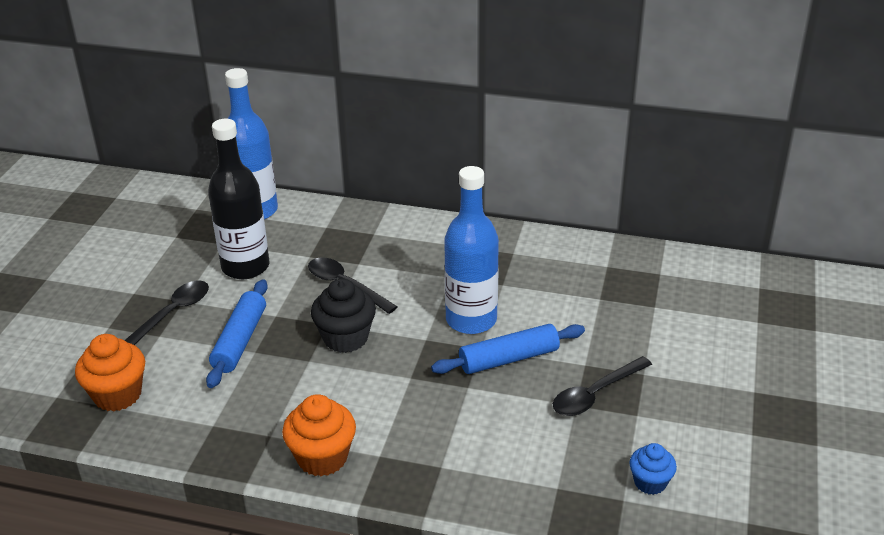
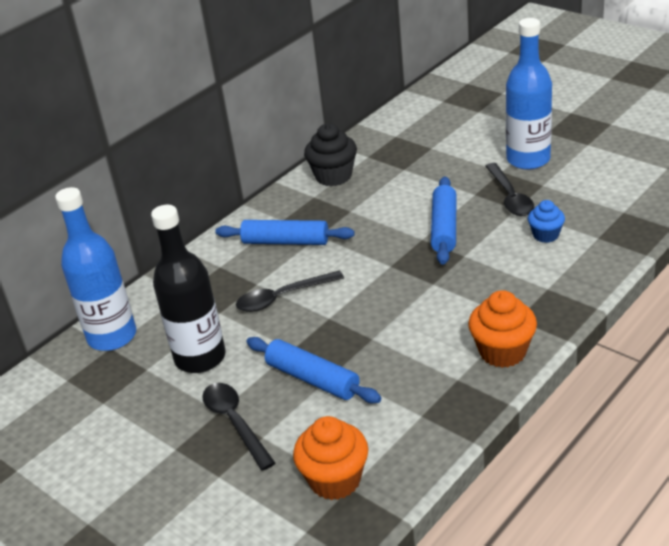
camera: 60 degrees left, 0 degrees up
black cupcake [311,279,376,353] -> black cupcake moved to [304,123,357,186]
blue bottle [444,166,499,334] -> blue bottle moved to [506,18,552,170]
blue cupcake [630,443,677,495] -> blue cupcake moved to [528,200,565,243]
none -> blue rolling pin [215,220,355,245]

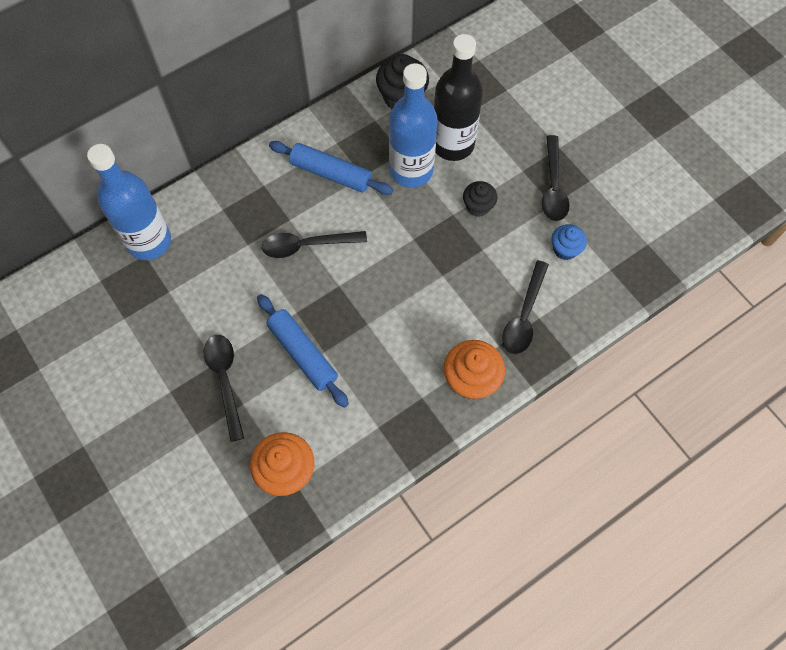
camera: 10 degrees right, 30 degrees up
black bottle [151,205,226,373] -> black bottle moved to [434,34,483,161]
blue rolling pin [431,177,457,265] -> black cupcake [463,181,498,217]
blue bottle [506,18,552,170] -> blue bottle moved to [389,63,437,188]
none -> black spoon [502,260,549,354]

